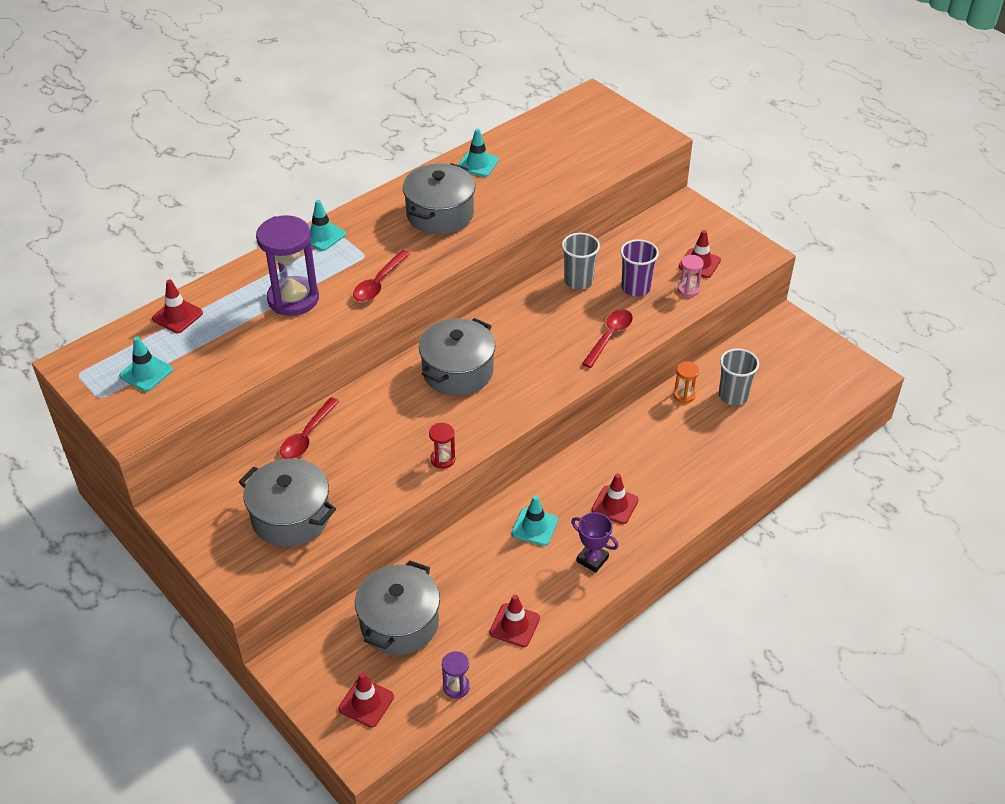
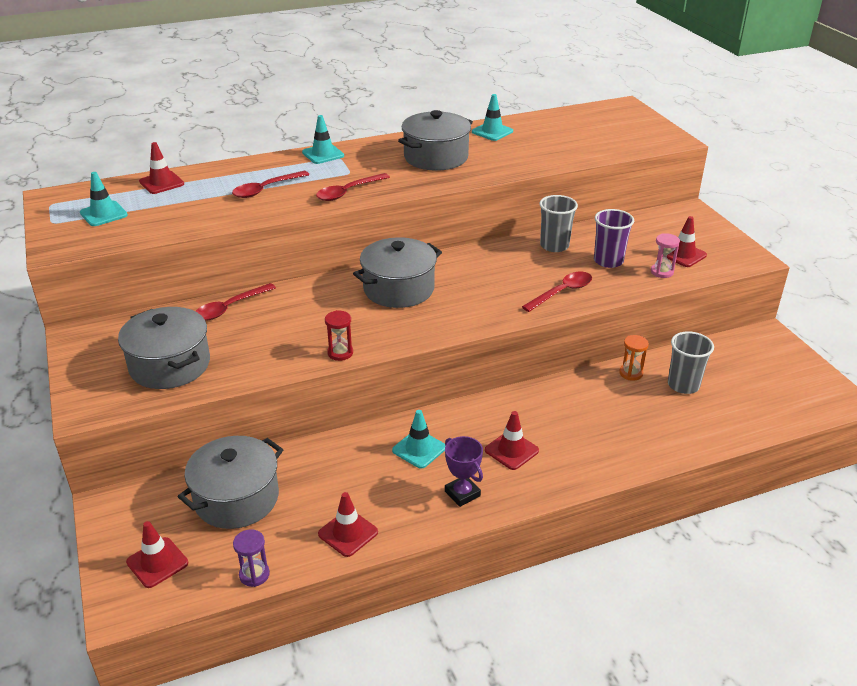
camera: 20 degrees right, 10 degrees down
purple hourglass [256,215,319,316] -> red spoon [232,171,310,198]

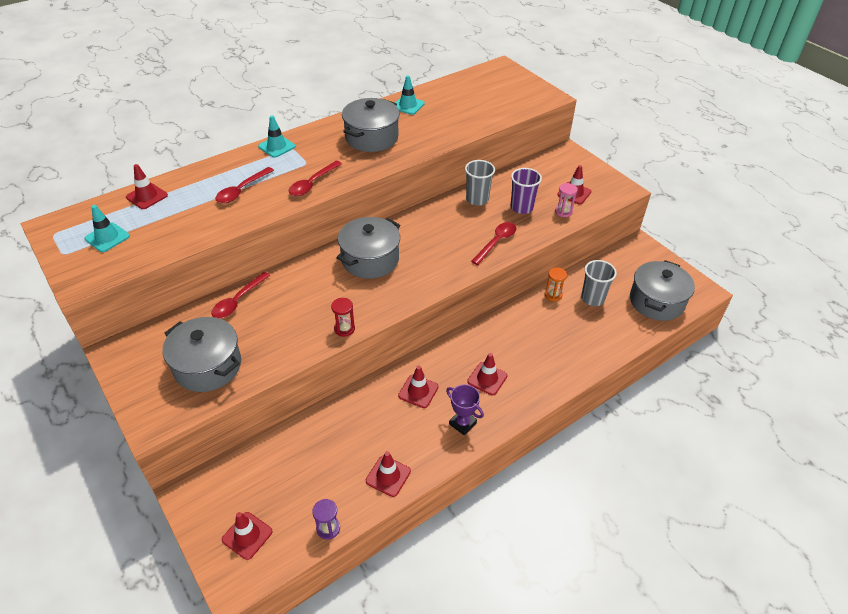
camera: 15 degrees left, 10 degrees up
grey pot [178,436,284,529] -> grey pot moved to [630,260,695,321]
turquoise traffic cone [392,410,445,469] -> red traffic cone [398,366,439,408]

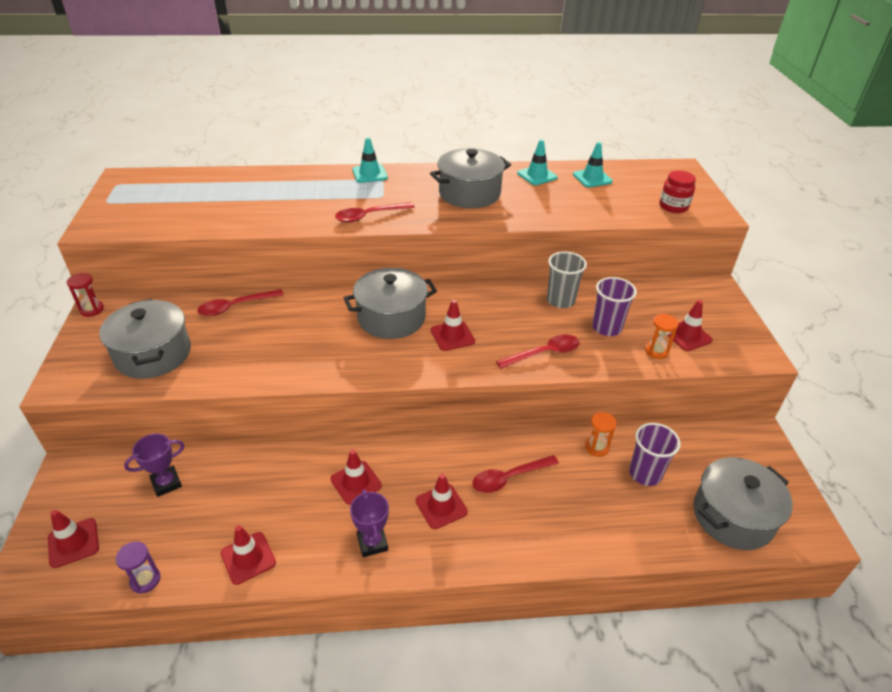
camera: 30 degrees right, 5 degrees down
turquoise traffic cone [85,205,130,252] -> turquoise traffic cone moved to [573,142,613,187]
red traffic cone [126,164,168,209] -> red traffic cone moved to [431,300,475,351]
red spoon [215,167,274,203] -> red spoon moved to [472,455,559,493]
red hourglass [331,298,355,337] -> red hourglass moved to [66,273,104,317]
pink hourglass [555,183,578,217] -> orange hourglass [645,314,679,359]
grey cup [581,260,617,306] -> purple cup [629,423,681,486]
none -> purple trophy [124,434,184,497]
none -> red jar [659,171,696,213]

